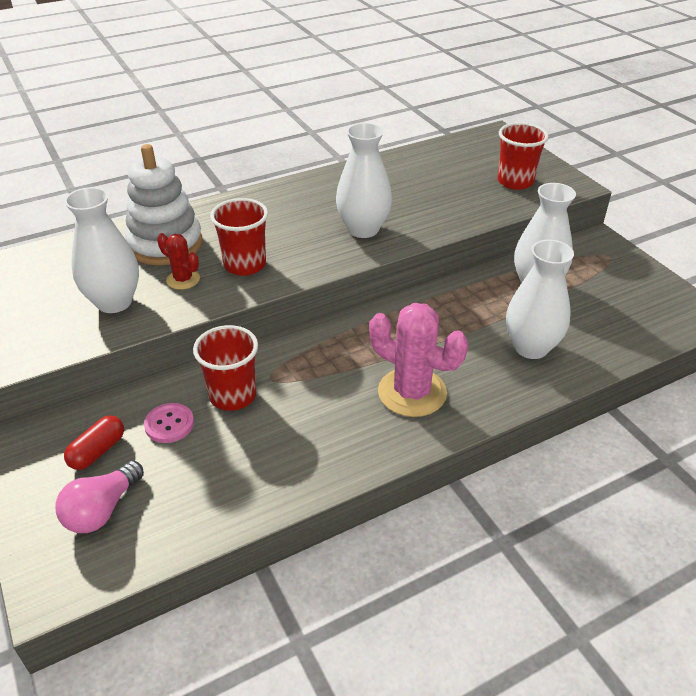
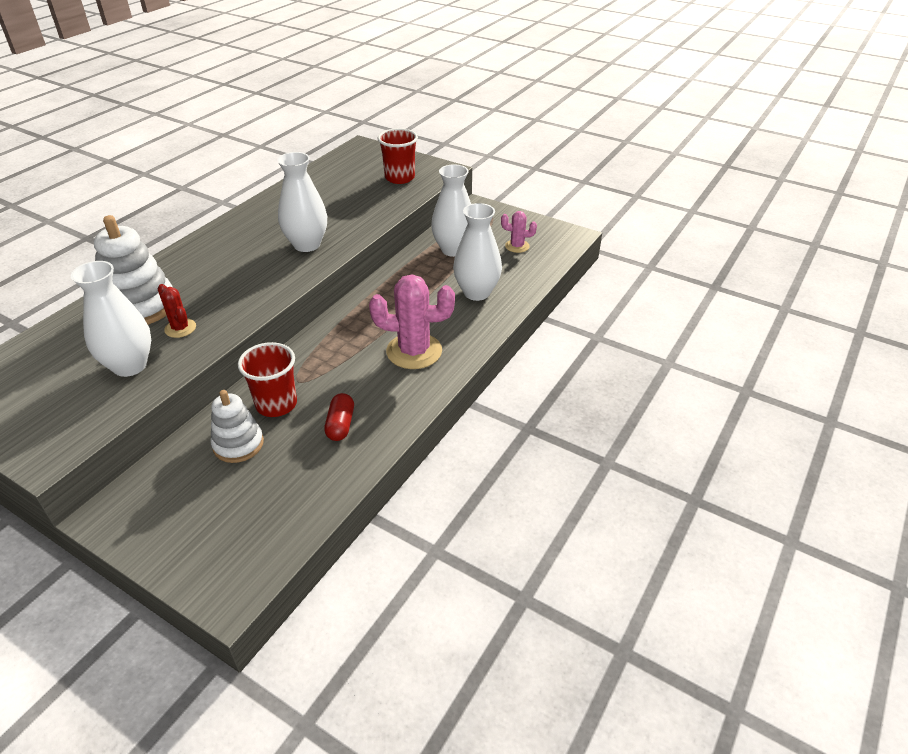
camera: 30 degrees left, 0 degrees up
pink light bulb [56,460,144,533] -> none
red capsule [64,415,124,470] -> red capsule moved to [324,393,354,441]
pink button [144,403,194,443] -> white stacking toy [211,390,264,463]
red cactus [157,233,200,290] -> red cactus turned 45 degrees clockwise [158,284,196,338]
red cup [210,198,268,276] -> none
none -> pink cactus [501,211,537,253]

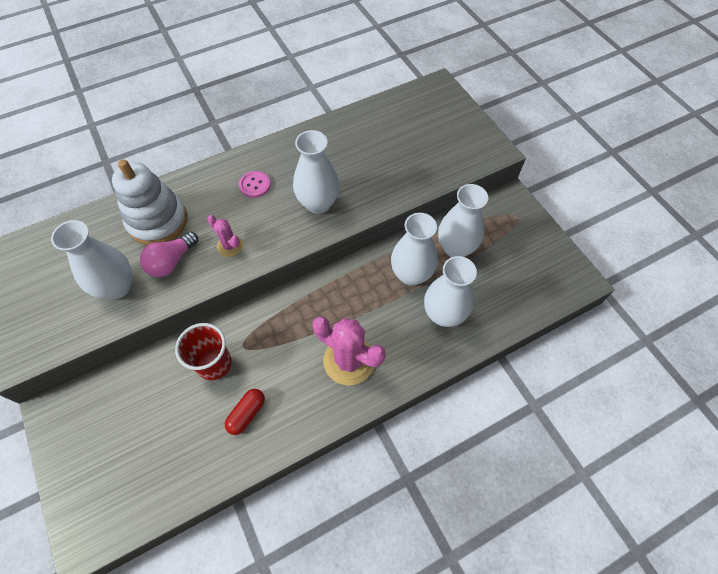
camera: 30 degrees right, 20 degrees up
red cactus [158,284,196,338] -> pink light bulb [140,232,198,277]
white stacking toy [211,390,264,463] -> none
red cup [378,128,418,184] -> none
pink cactus [501,211,537,253] -> pink cactus moved to [207,215,243,257]
none -> pink button [239,171,271,198]
none -> white vase [391,213,438,286]

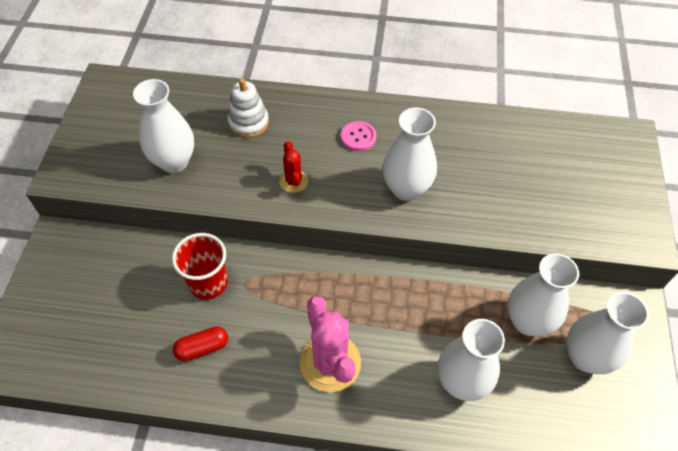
camera: 35 degrees right, 5 degrees down
white stacking toy [112,159,187,245] -> white stacking toy [227,78,269,138], size x0.63
pink light bulb [140,232,198,277] -> none
pink cactus [207,215,243,257] -> red cactus [279,141,308,193]
white vase [391,213,438,286] -> white vase moved to [567,292,649,374]

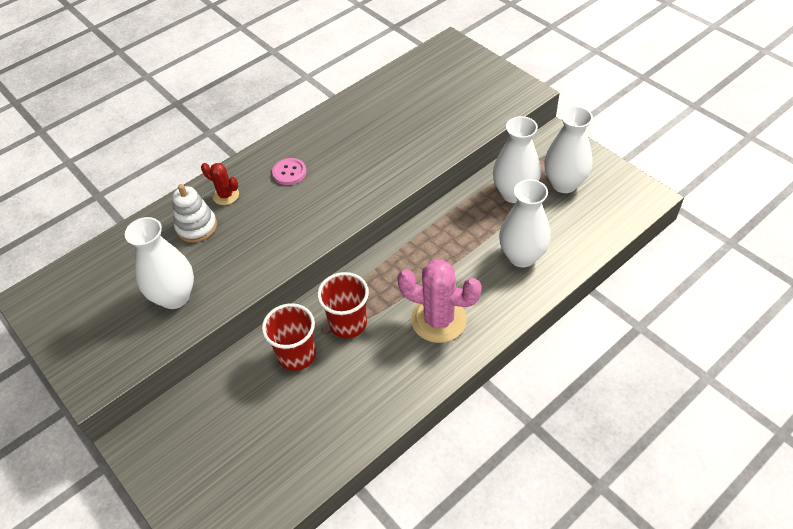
camera: 45 degrees left, 5 degrees down
red capsule [173,326,228,361] -> none
red cactus [279,141,308,193] -> red cactus moved to [201,163,239,205]
white vase [383,108,437,201] -> none
none -> red cup [317,272,369,338]

